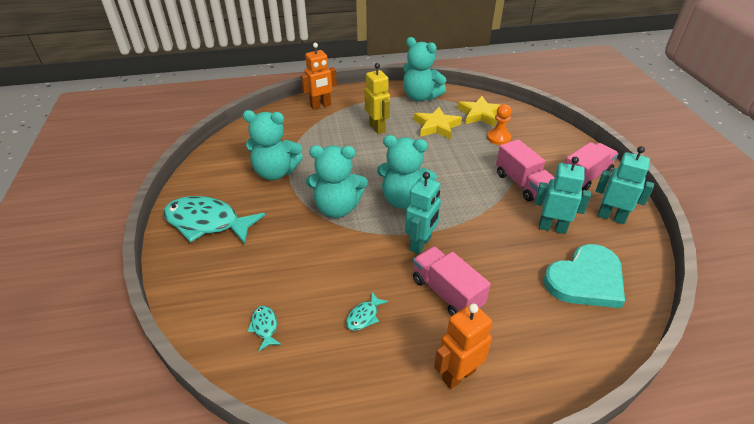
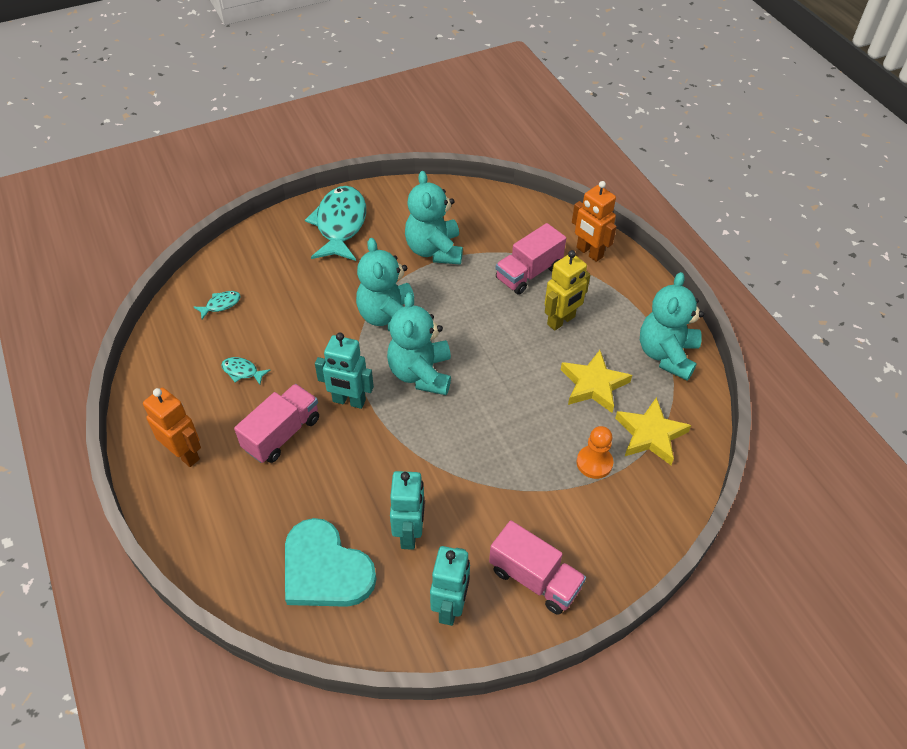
camera: 75 degrees right, 10 degrees up
pink truck [496,139,554,202] -> pink truck moved to [496,223,566,295]

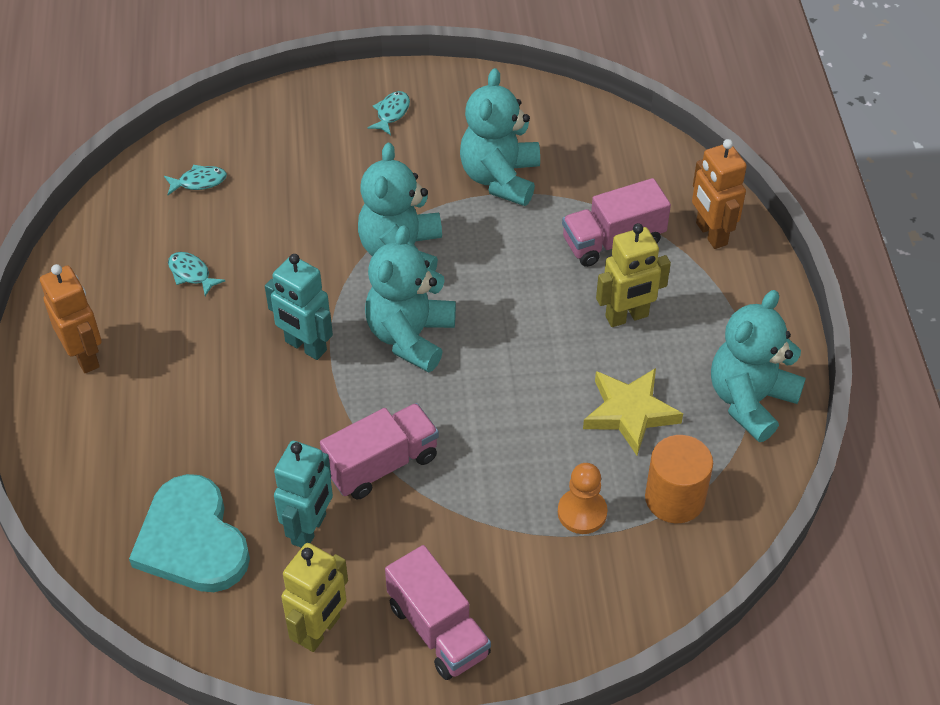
camera: 20 degrees right, 0 degrees up
pink truck [234,384,319,463] -> pink truck moved to [320,403,439,500]
turquoise fish [305,186,366,261] -> turquoise fish [368,91,410,135], size x0.42
turquoise robot [430,546,470,626] -> yellow robot [281,543,348,652]
yellow star [615,397,691,465] -> orange cylinder [645,435,713,523]

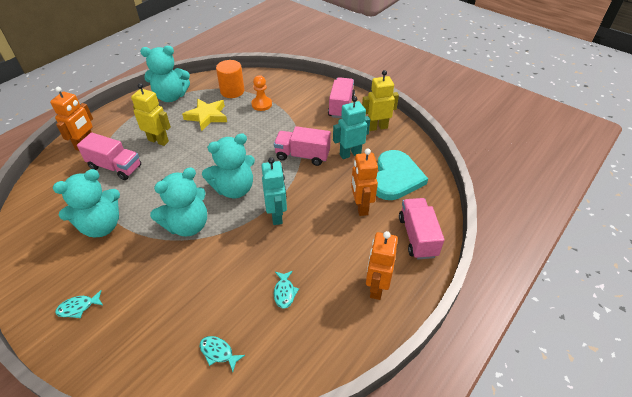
camera: 135 degrees left, 5 degrees down
none -> orange robot [351,148,378,216]
none -> pink truck [399,198,444,260]

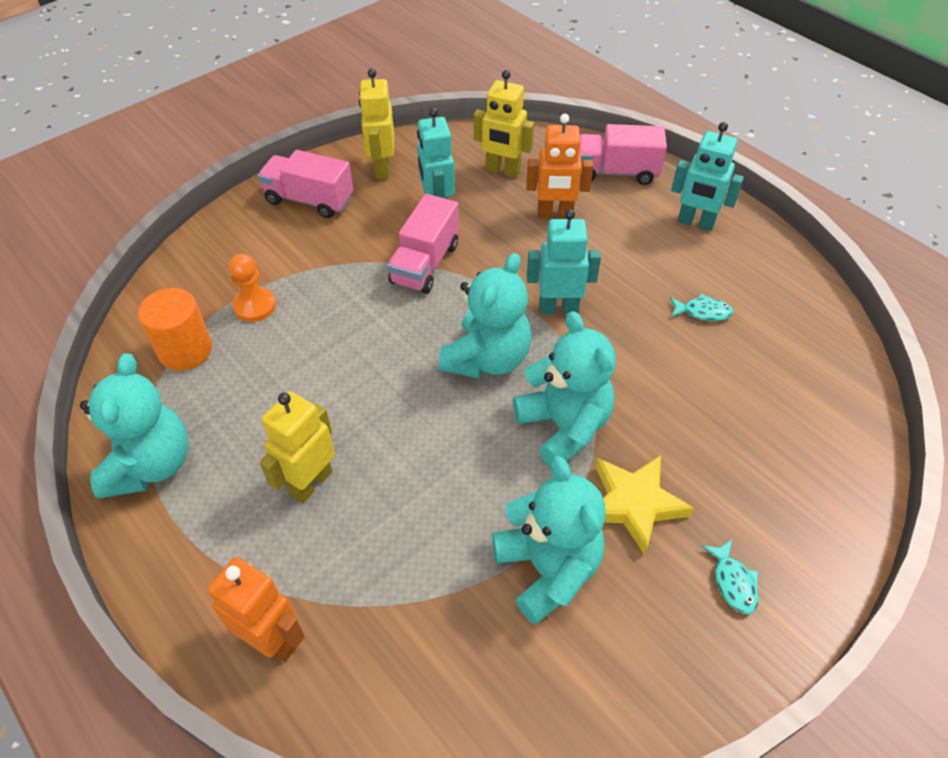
camera: 80 degrees left, 5 degrees up
pink truck [77,132,141,180] -> none
yellow star [182,99,227,131] -> yellow star moved to [596,455,694,555]
turquoise fish [200,336,245,372] -> none
turquoise teddy bear [202,133,255,198] -> turquoise teddy bear turned 45 degrees clockwise [438,253,531,378]
orange robot [366,231,398,300] -> turquoise robot [671,122,744,231]
turquoise heart [376,150,428,200] -> yellow robot [474,70,534,177]

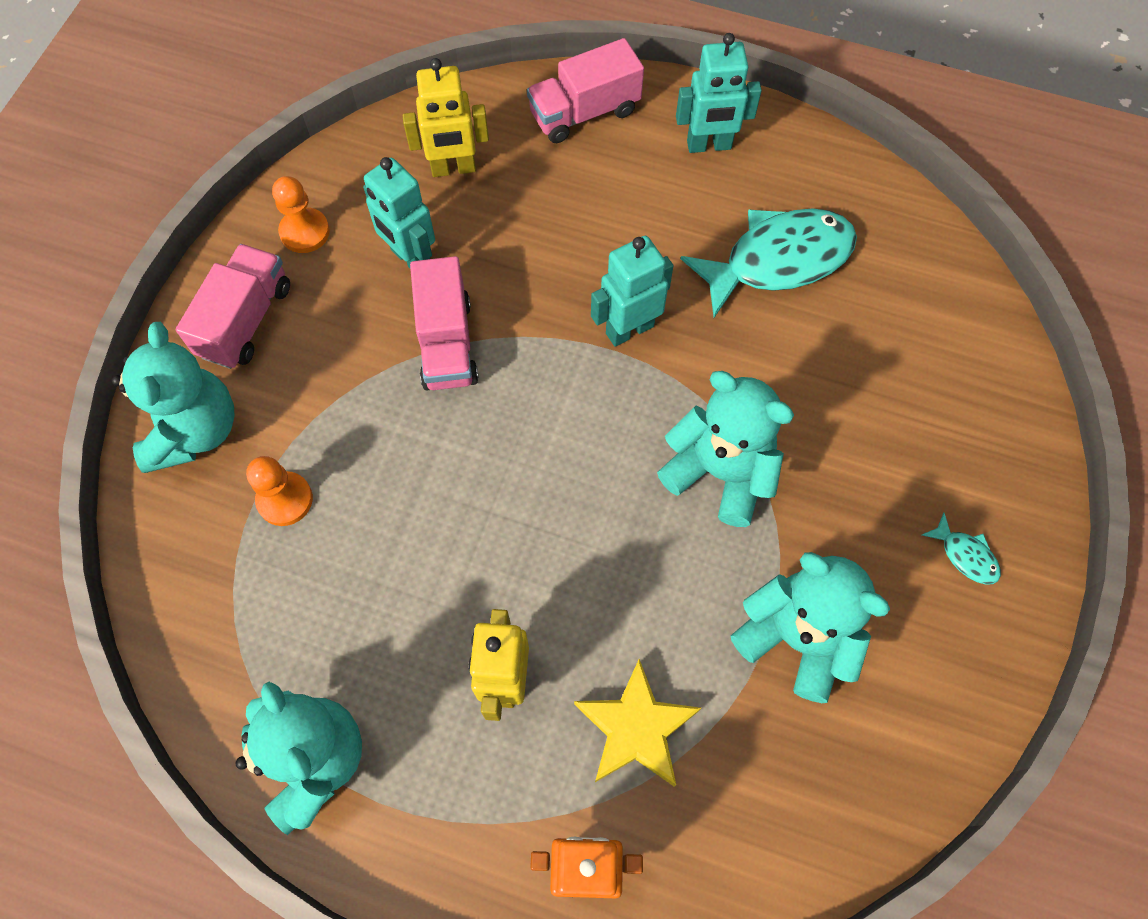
camera: 30 degrees left, 15 degrees up
orange cylinder [138,288,212,371] -> none
pink truck [258,150,353,218] -> pink truck turned 120 degrees clockwise [175,244,290,369]
yellow robot [359,68,394,179] -> orange pawn [272,176,330,253]
turquoise teddy bear [438,253,531,378] -> turquoise teddy bear moved to [112,322,235,473]
orange robot [526,114,593,219] -> none
yellow star [596,455,694,555] -> yellow star moved to [574,659,701,787]
turquoise fish [670,294,733,321] -> turquoise fish [681,208,857,318], size x2.38

